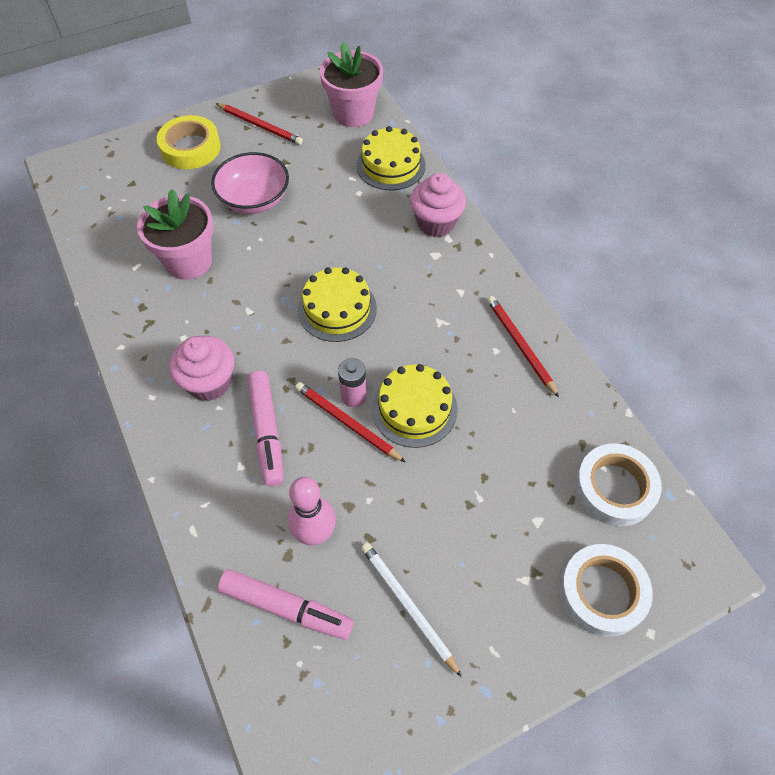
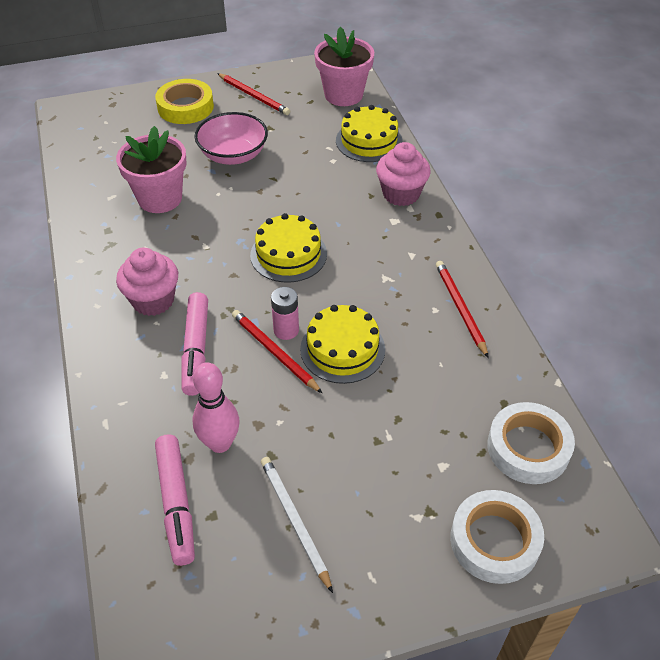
camera: 10 degrees right, 10 degrees down
pink marker [218,569,354,640] -> pink marker turned 45 degrees clockwise [155,434,195,566]

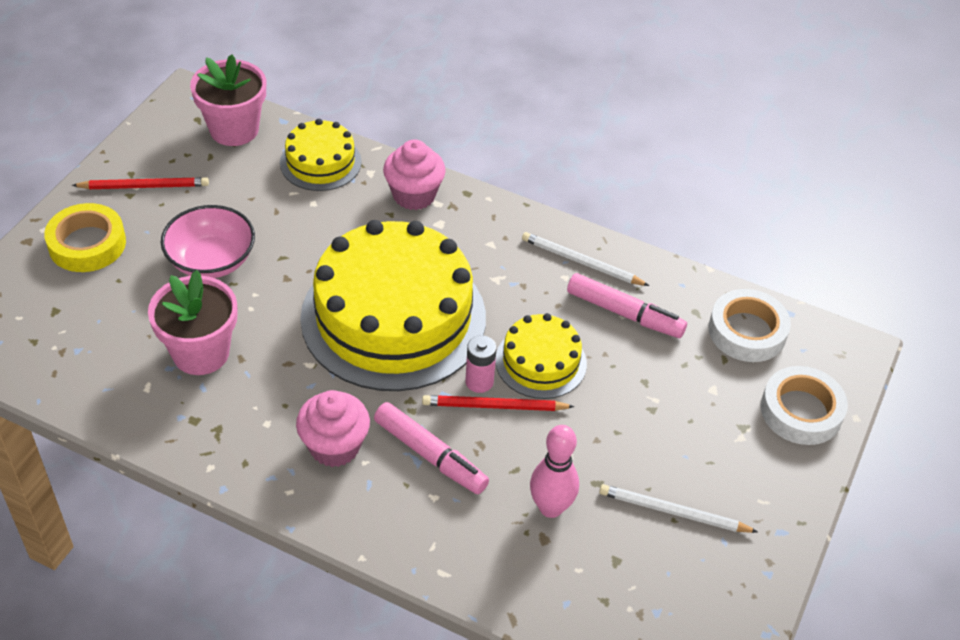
camera: 50 degrees left, 0 degrees up
pink marker [155,434,195,566] -> pink marker moved to [567,273,687,338]
yellow cake [250,213,327,283] -> yellow cake [300,220,486,391], size x2.06
red pencil [436,261,489,358] -> white pencil [522,232,649,286]

